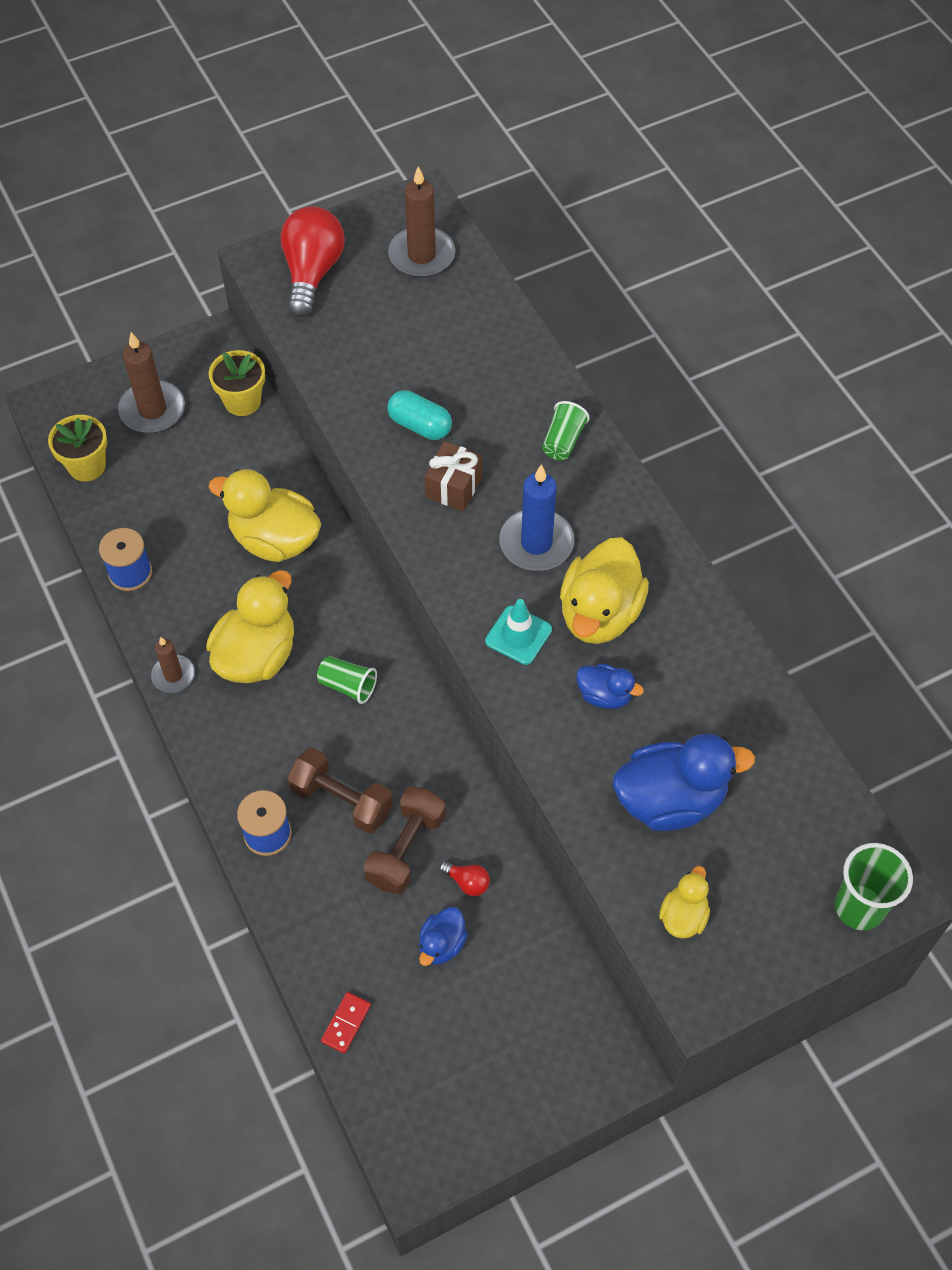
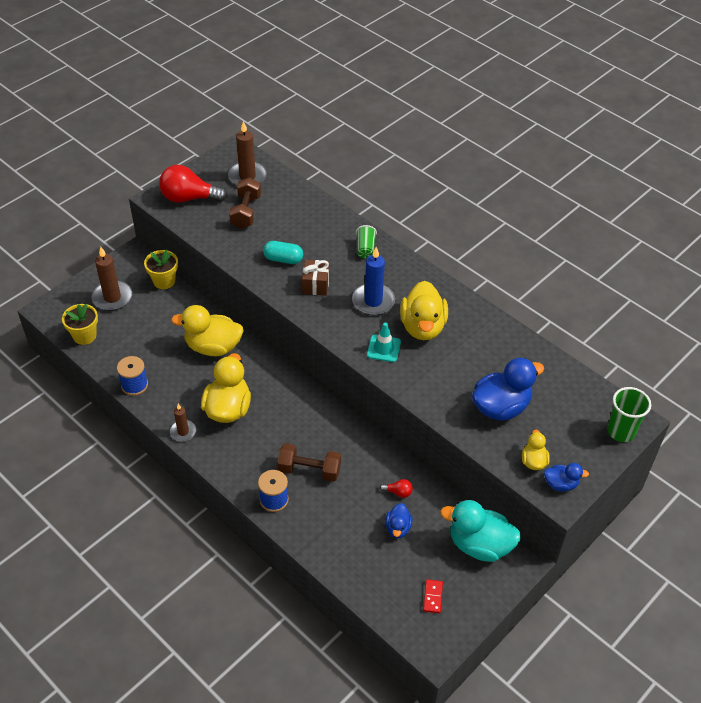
camera: 20 degrees left, 10 degrees down
red light bulb [281,206,345,317] -> red light bulb turned 75 degrees counterclockwise [159,165,227,203]
green cup [317,656,377,704] -> none
red domino [321,992,371,1054] -> red domino moved to [423,579,443,613]
brown dumbbell [364,786,446,895] -> brown dumbbell moved to [229,177,261,229]
blue duck [576,664,644,709] -> blue duck moved to [544,463,589,491]
none -> turquoise duck [440,500,521,562]

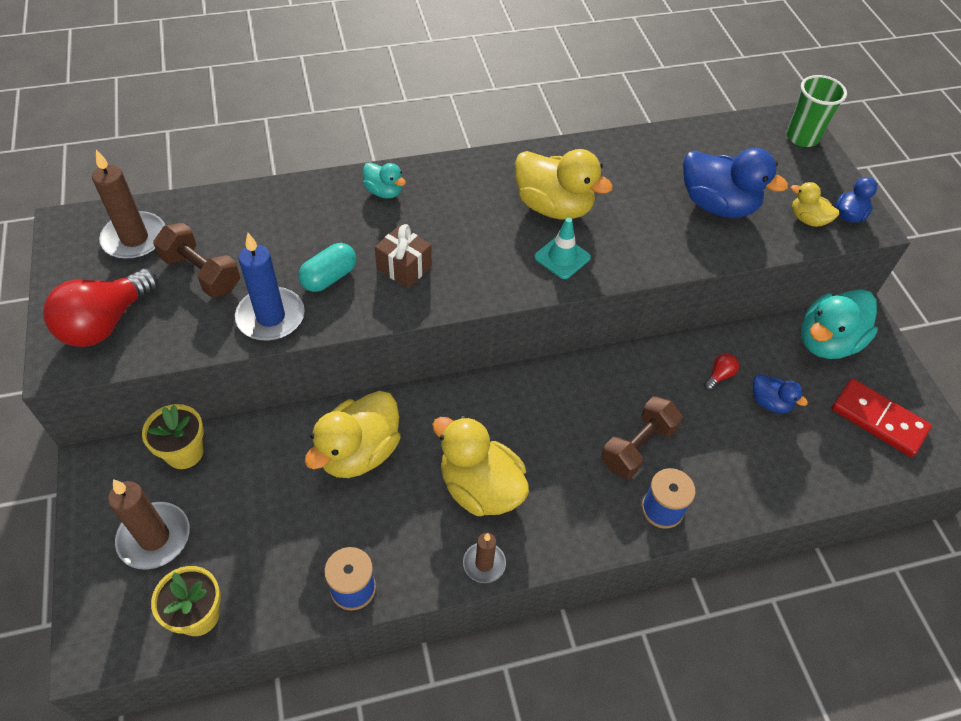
camera: 60 degrees left, 5 degrees up
blue candle [352,247,395,315] -> blue candle moved to [235,233,305,341]
green cup [356,225,377,259] -> turquoise duck [363,162,406,199]
red domino [423,579,443,613] -> red domino [831,379,932,457], size x2.01
blue duck [472,358,544,421] -> blue duck turned 120 degrees clockwise [683,148,788,218]

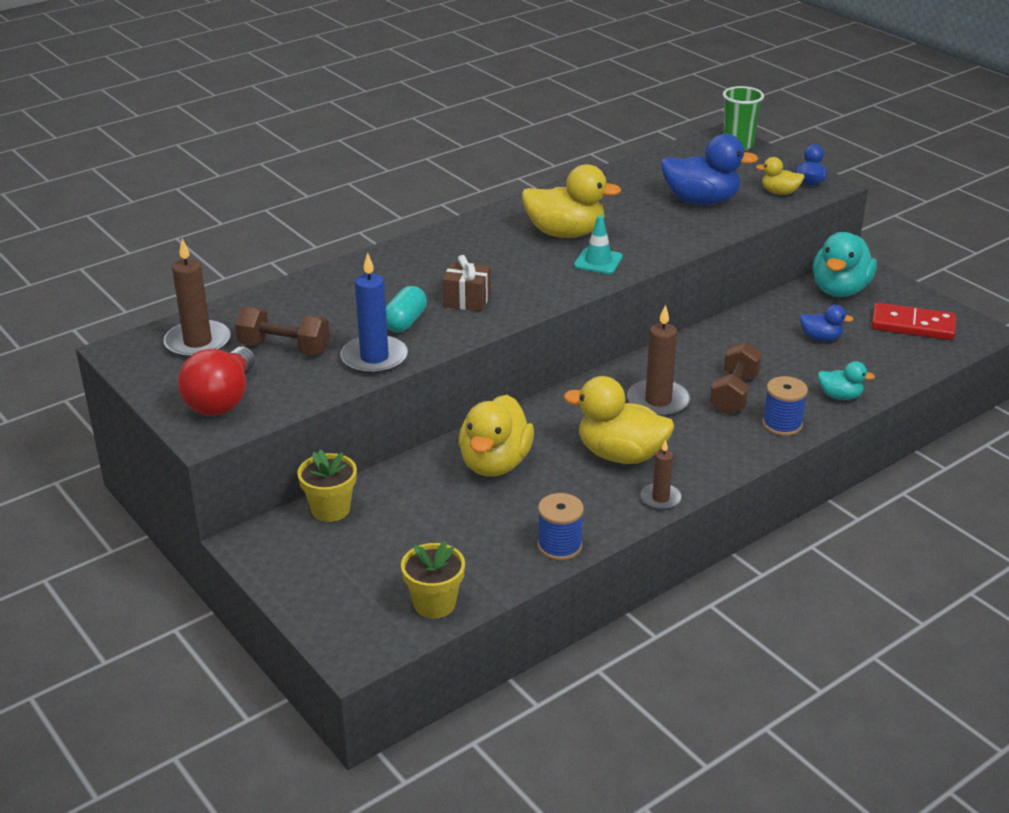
camera: 20 degrees left, 20 degrees down
brown candle [108,479,190,570] -> brown candle moved to [627,304,690,417]
turquoise duck [363,162,406,199] -> turquoise duck moved to [818,361,875,400]
red light bulb [704,353,739,390] -> none

